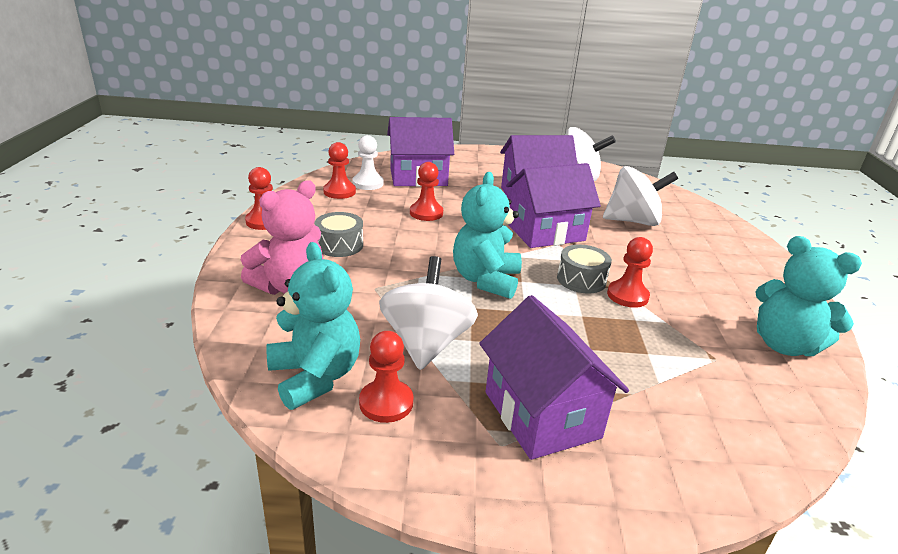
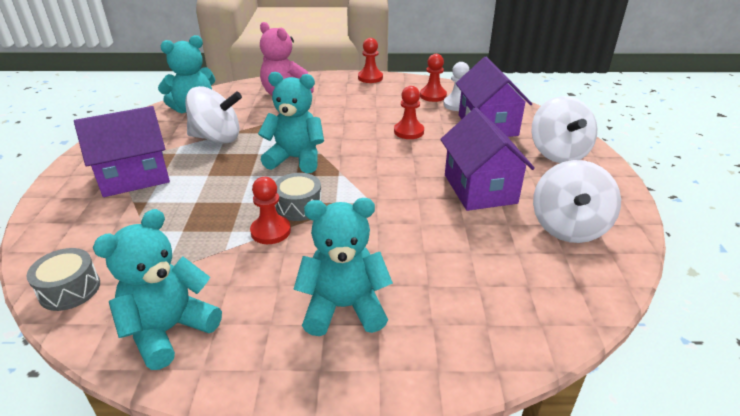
camera: 90 degrees right, 5 degrees up
grey drum [315,212,363,257] -> grey drum moved to [27,248,100,311]
red pawn [359,331,414,423] -> none
purple house [506,163,601,248] -> none
white spinning top [603,166,678,226] -> white spinning top moved to [531,96,597,163]
none -> turquoise teddy bear [293,198,393,336]

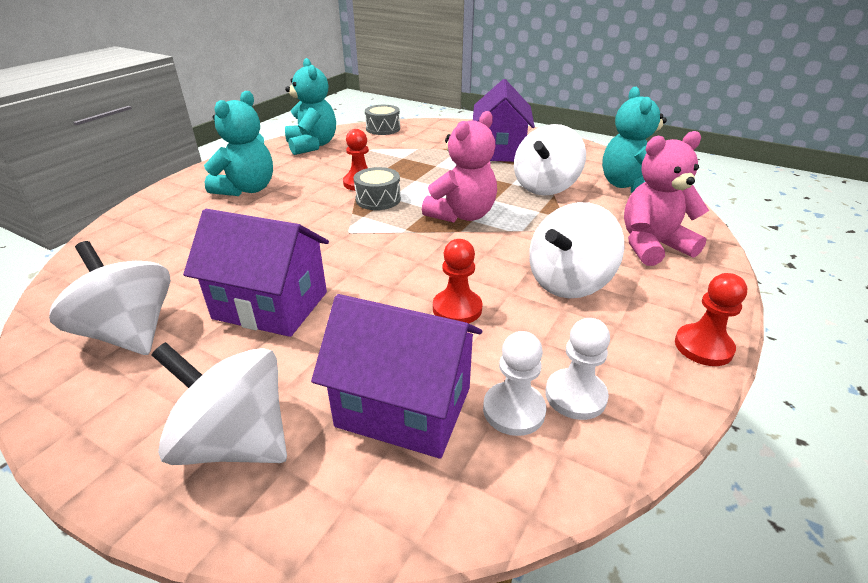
camera: 120 degrees right, 0 degrees up
turquoise teddy bear [258,72,324,173] -> pink teddy bear [422,111,497,223]
red pawn [420,54,447,102] -> white pawn [545,318,610,420]
none -> white spinning top [529,202,624,298]

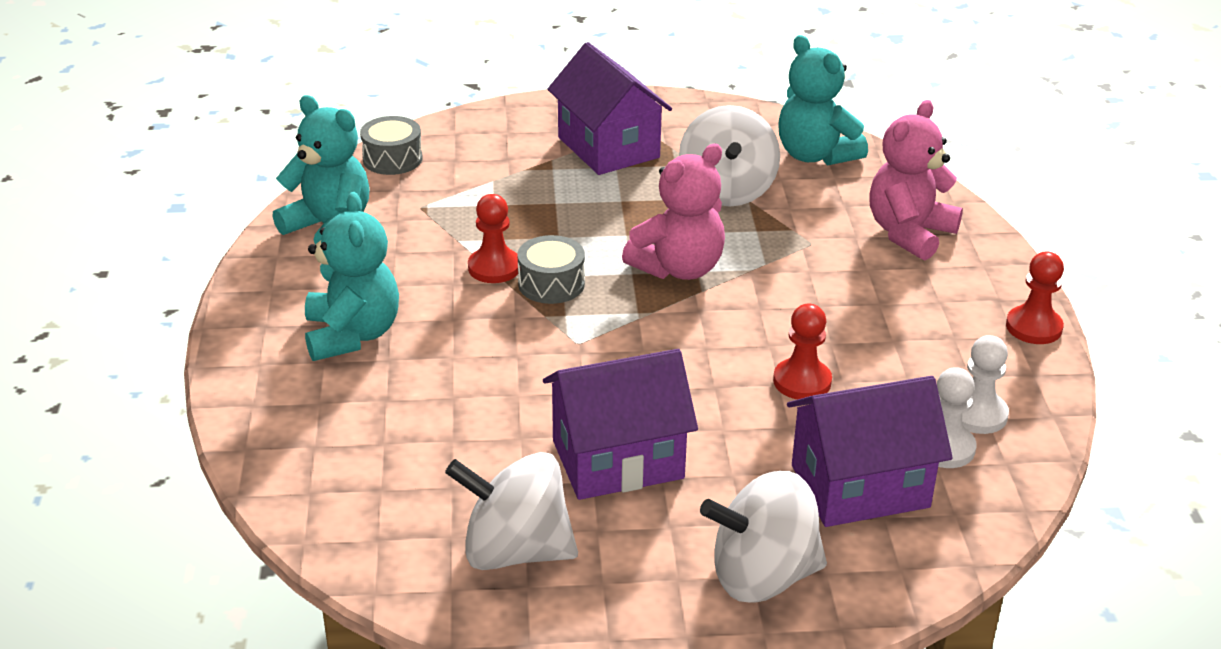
camera: 35 degrees left, 0 degrees up
pink teddy bear [422,111,497,223] -> pink teddy bear turned 45 degrees clockwise [622,144,725,280]
white spinning top [529,202,624,298] -> none

